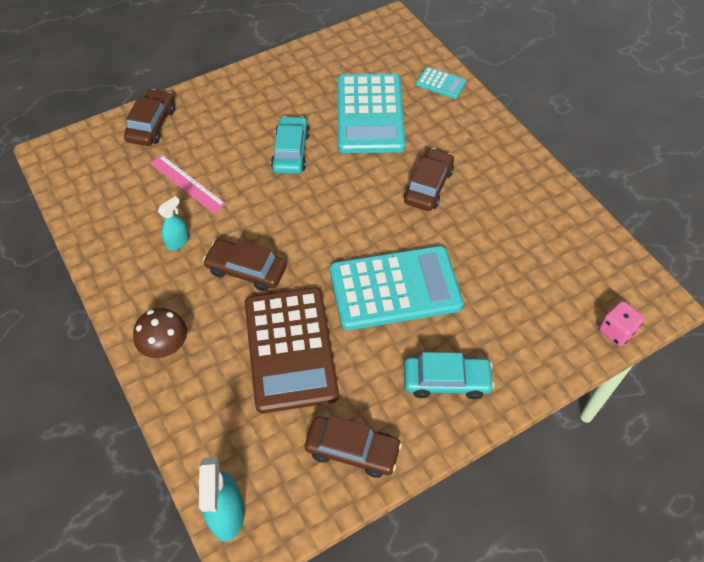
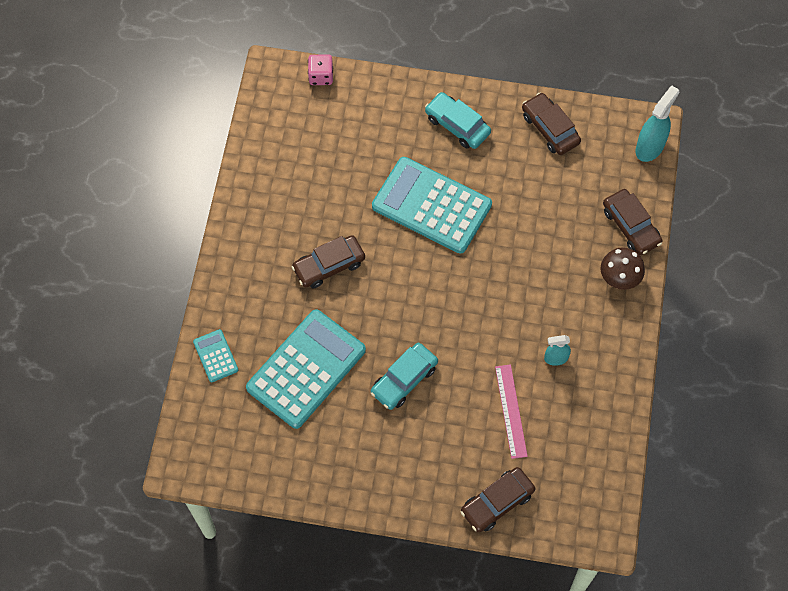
camera: 140 degrees left, 10 degrees up
brown car [203,239,287,291] -> brown car moved to [603,189,663,255]
brown calculator [245,288,339,413] -> none

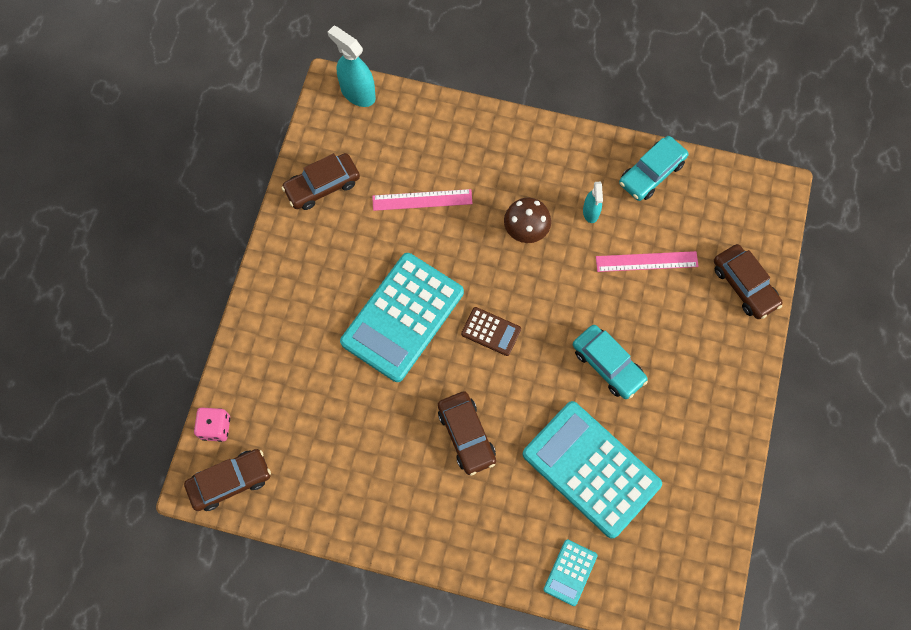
camera: 85 degrees left, 5 degrees up
turquoise calculator [193,329,238,382] -> turquoise calculator turned 45 degrees counterclockwise [543,539,597,606]
turquoise car [425,92,491,149] -> turquoise car moved to [619,136,688,201]
brown mushroom [601,247,645,290] -> brown mushroom moved to [504,198,551,243]
brown car [603,189,663,255] -> brown car moved to [184,449,271,511]
none -> pink ruler [372,189,473,211]
none -> brown calculator [461,307,521,356]

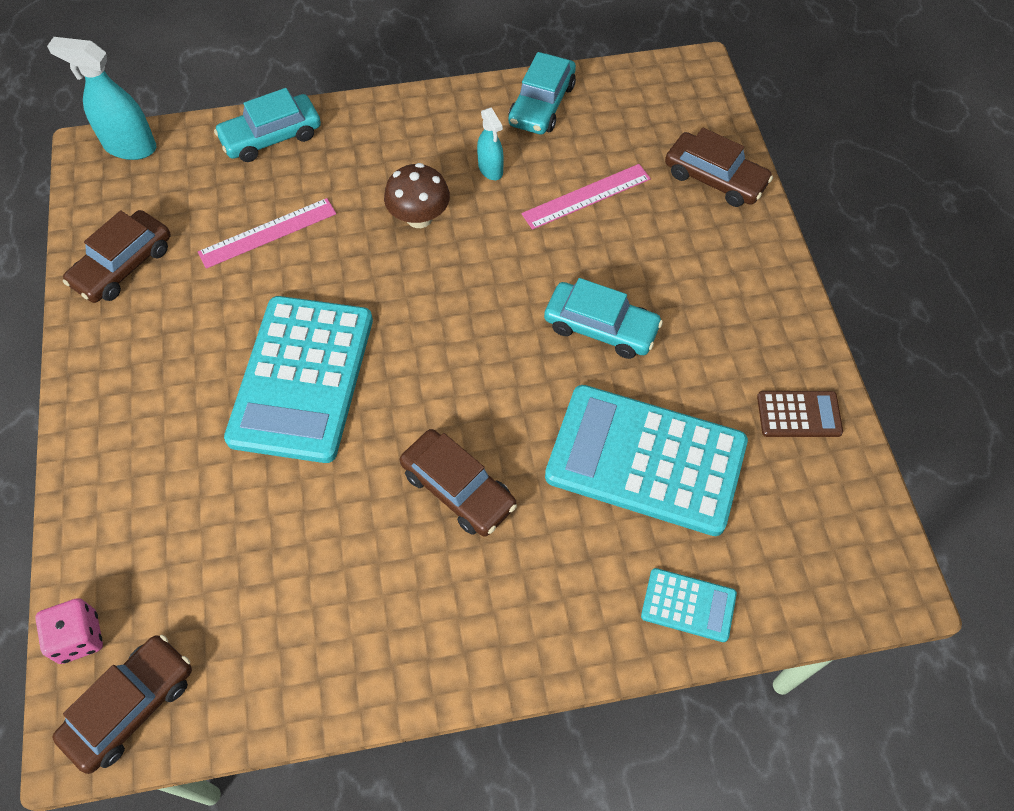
camera: 25 degrees left, 10 degrees down
brown calculator [461,307,521,356] -> brown calculator moved to [757,391,843,437]
turquoise calculator [543,539,597,606] -> turquoise calculator turned 75 degrees counterclockwise [641,568,737,642]
none -> turquoise car [214,88,321,162]

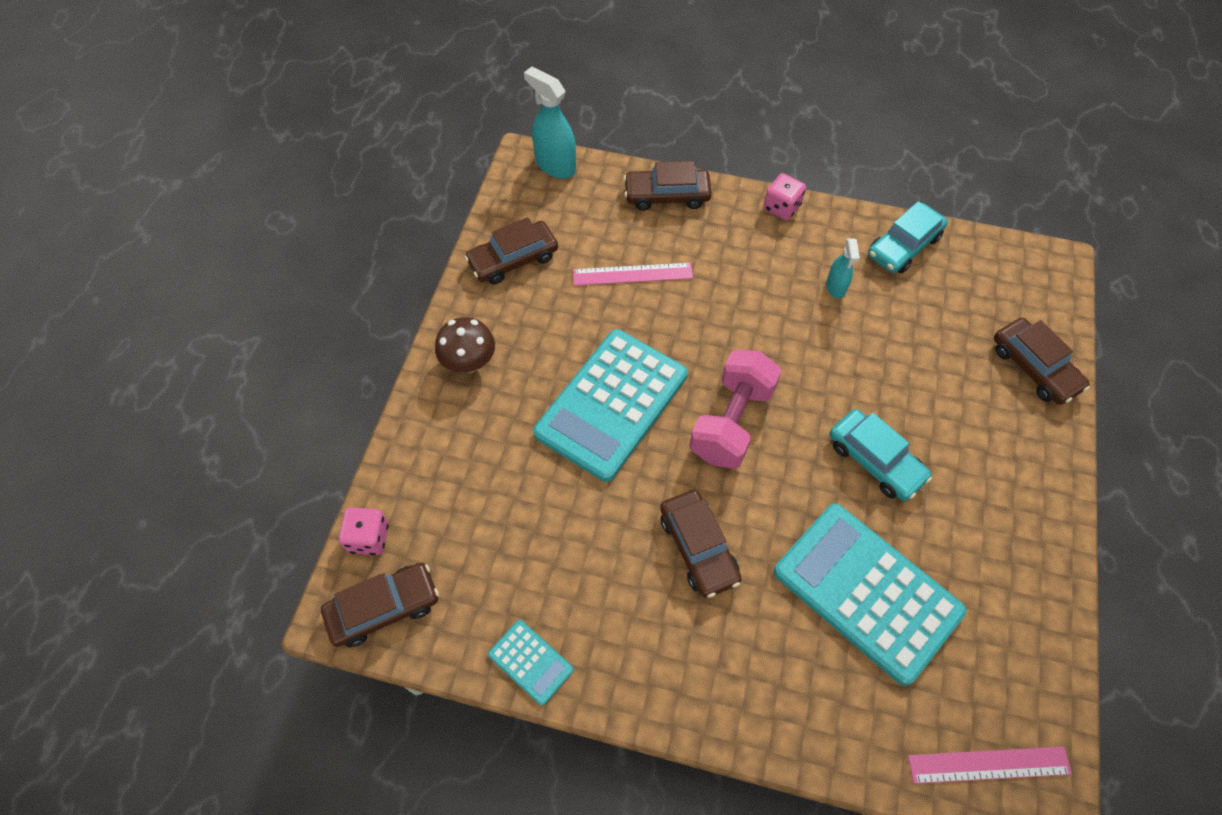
camera: 25 degrees right, 0 degrees up
turquoise car [214,88,321,162] -> brown car [624,161,712,211]
brown mushroom [384,163,450,228] -> brown mushroom moved to [435,317,495,373]
pink ruler [521,164,651,230] -> pink ruler moved to [908,747,1072,784]
turquoise calculator [641,568,737,642] -> turquoise calculator moved to [488,620,574,706]
brown calculator [757,391,843,437] -> none
none -> pink dumbbell [689,350,781,469]
none -> pink dice [763,173,806,220]

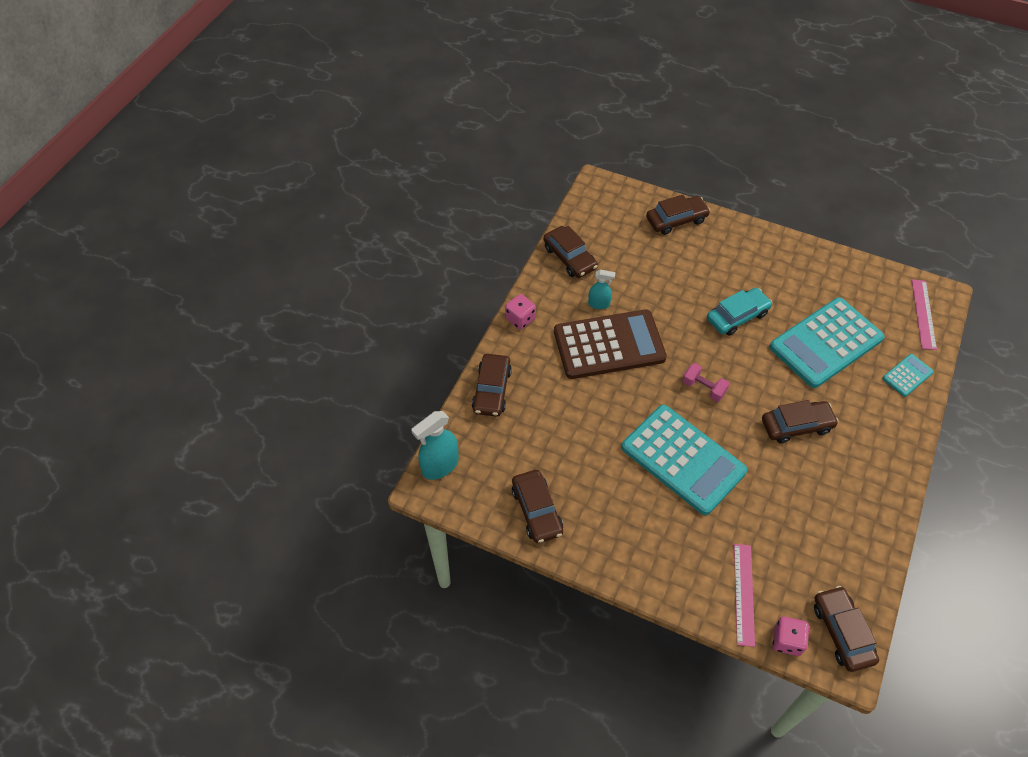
camera: 80 degrees left, 5 degrees down
brown mushroom [435,317,495,373] -> none
turquoise calculator [488,620,574,706] -> turquoise calculator moved to [882,354,934,397]
pink ruler [573,263,693,286] -> pink ruler moved to [734,544,755,647]
pink dumbbell [689,350,781,469] -> pink dumbbell [682,363,729,402], size x0.55
turquoise car [868,201,948,273] -> brown car [543,226,598,278]
none -> brown calculator [554,309,667,379]

